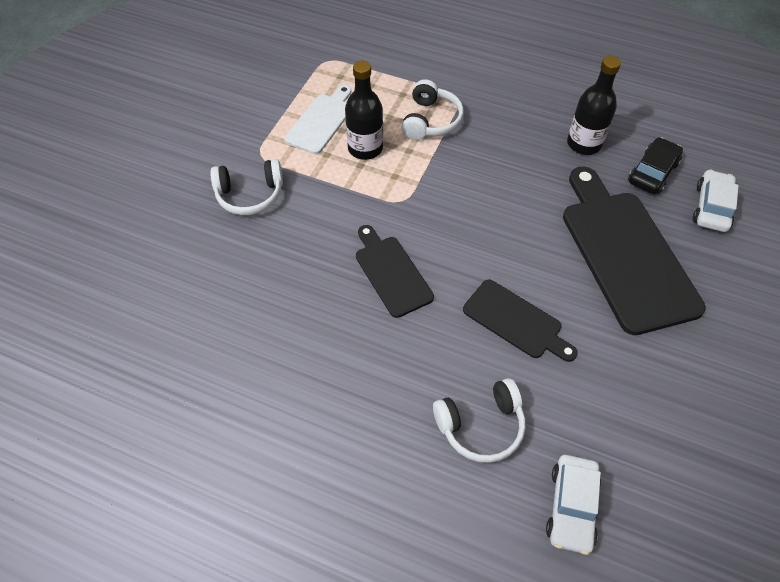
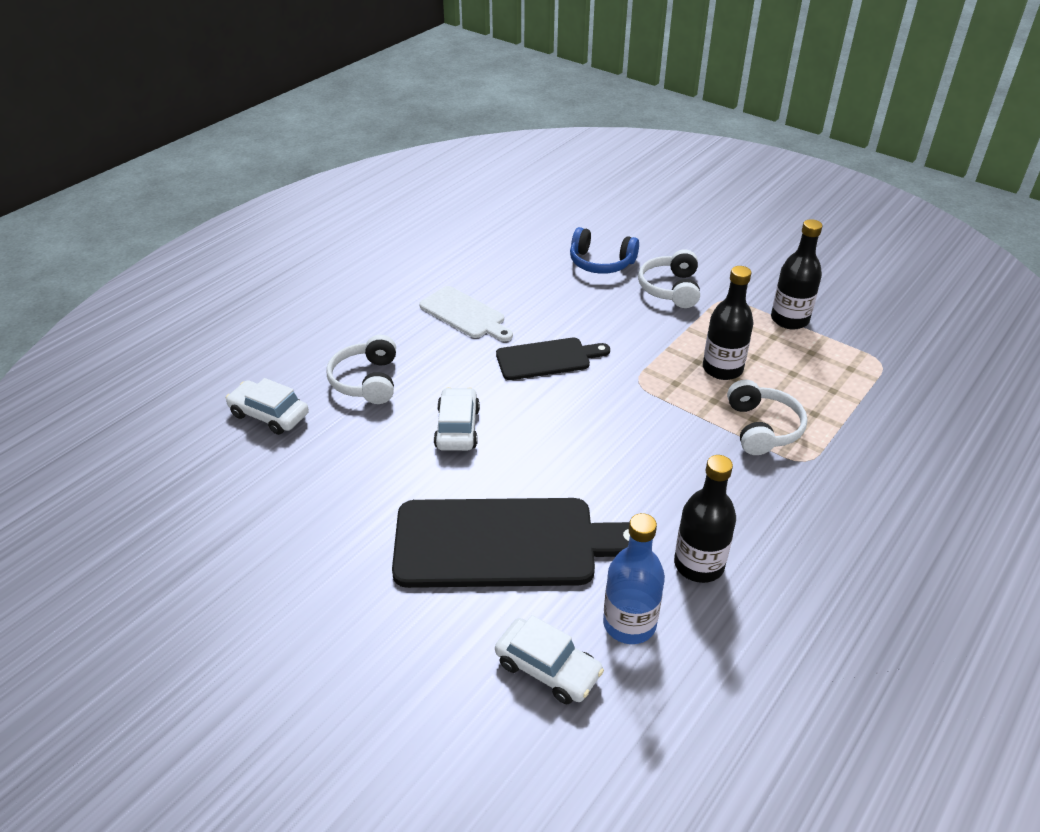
camera: 105 degrees right, 15 degrees down
white cutting board [284,85,351,154] -> white cutting board moved to [419,286,513,341]
white headphones [401,79,464,140] -> white headphones turned 120 degrees counterclockwise [727,380,808,455]
black cutting board [463,280,578,362] -> white car [434,387,480,451]
black car [628,137,683,194] -> blue bottle [603,513,665,644]
none -> blue headphones [570,227,639,274]
none -> black bottle [771,219,823,329]

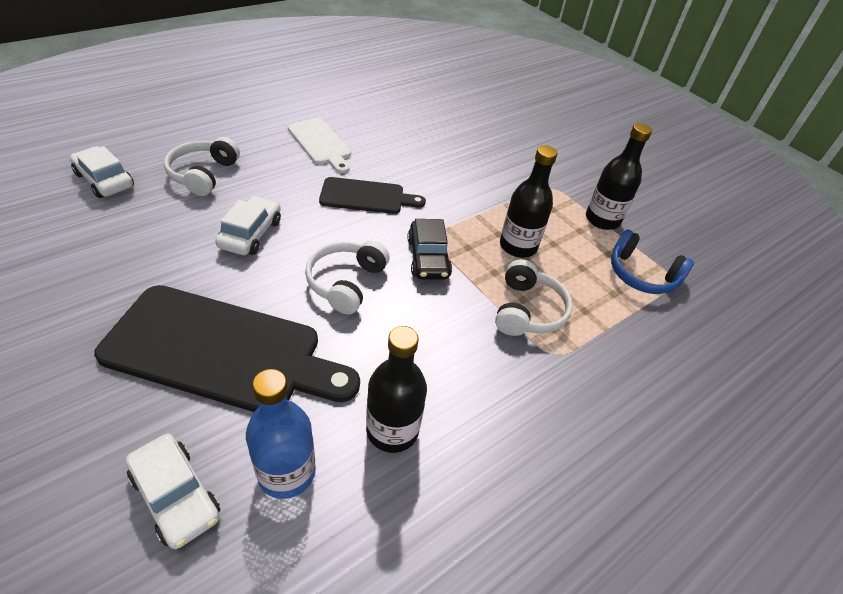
camera: 10 degrees right, 5 degrees up
blue headphones [570,227,639,274] -> blue headphones moved to [611,229,694,294]
white headphones [638,249,700,308] -> white headphones moved to [305,241,390,314]
none -> black car [408,219,452,279]

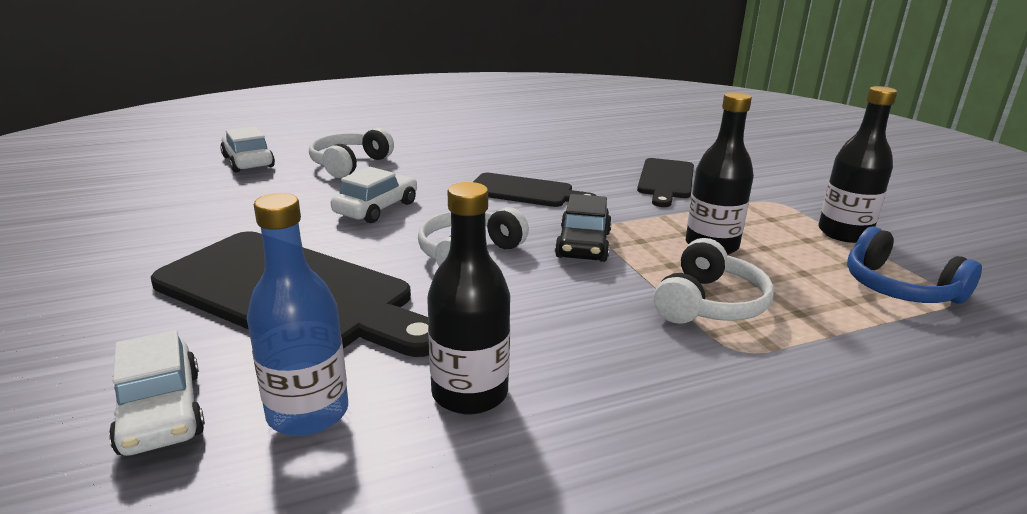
camera: 20 degrees right, 20 degrees down
white cutting board [288,118,351,173] -> none
none -> black cutting board [637,158,694,207]

